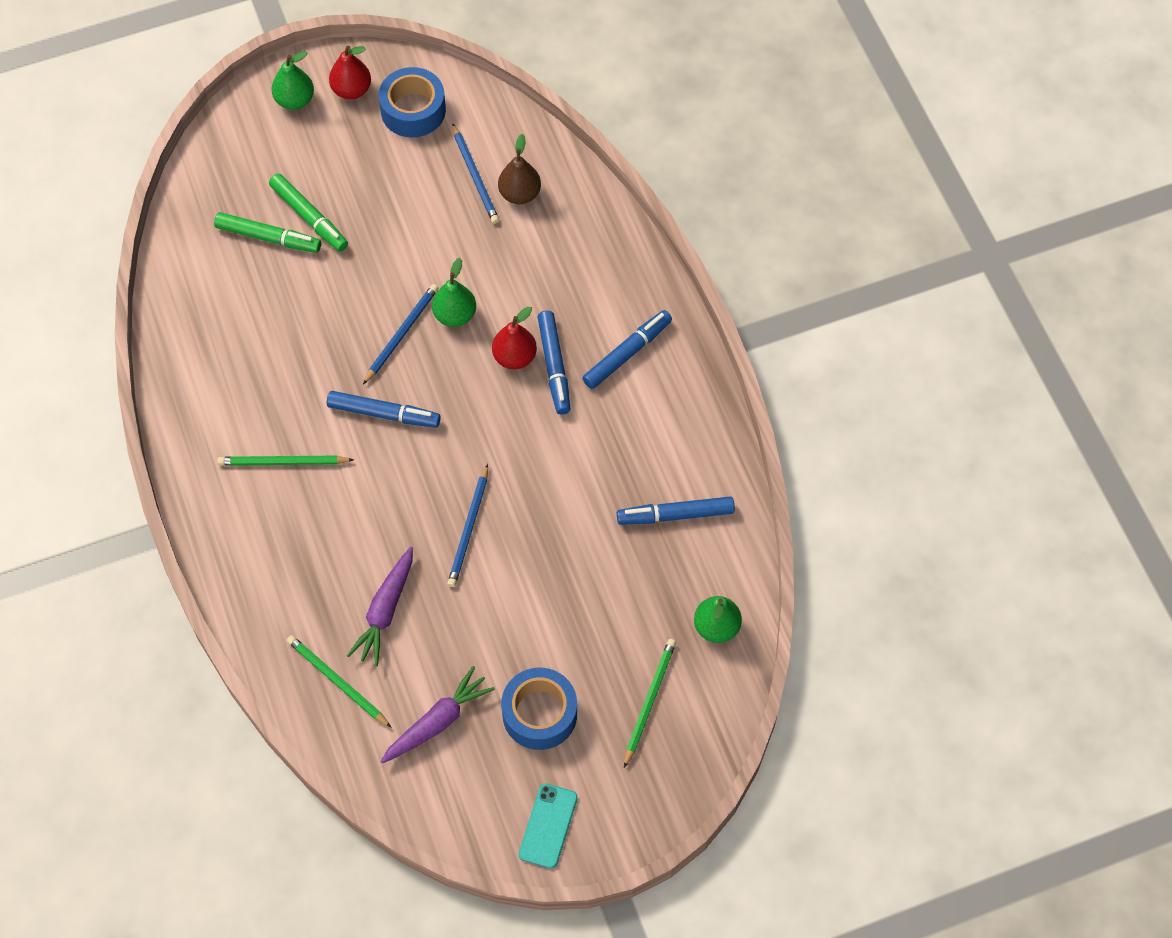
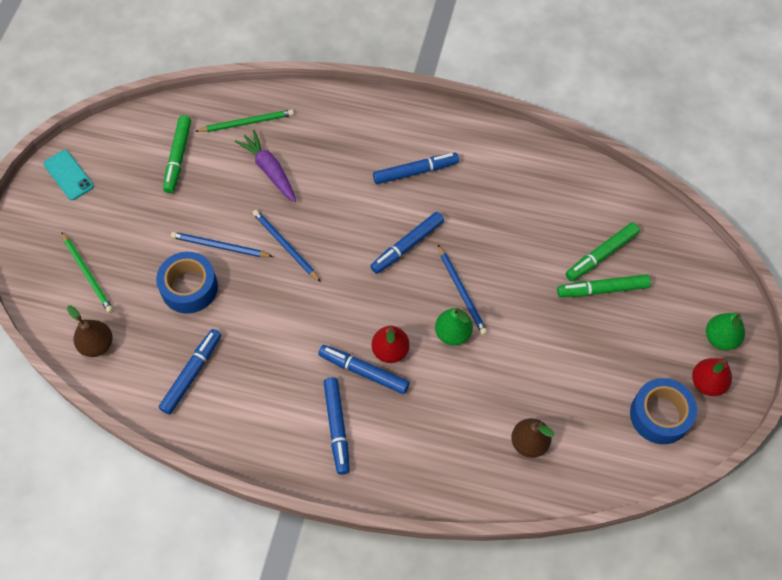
camera: 125 degrees right, 0 degrees up
green pencil [217,456,354,466] -> blue marker [373,153,459,184]
purple carrot [380,666,495,763] -> green marker [163,115,191,193]
blue pencil [452,123,499,224] -> blue pencil moved to [171,232,273,257]
blue tape [501,668,577,750] -> blue tape moved to [156,252,218,314]
green pear [694,596,742,643] -> brown pear [67,305,113,357]

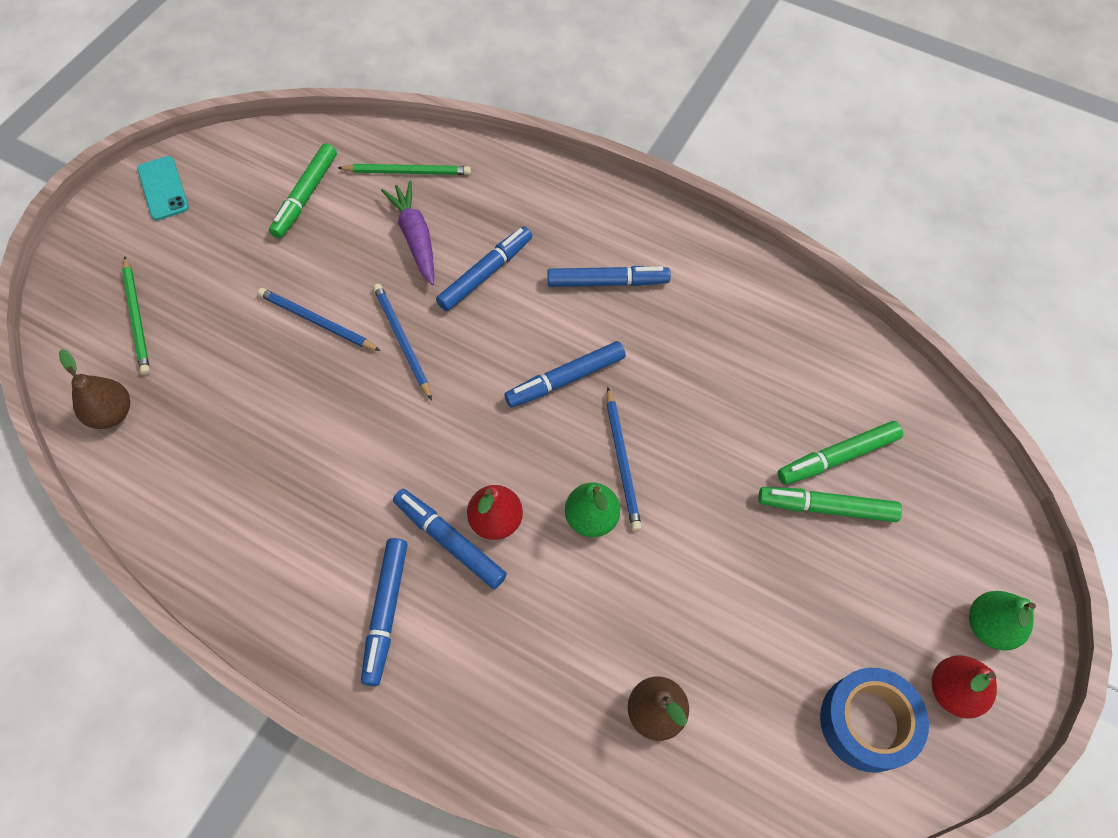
camera: 15 degrees right, 0 degrees up
blue tape [156,252,218,314] -> none
blue marker [159,329,221,415] -> blue marker moved to [436,226,532,311]

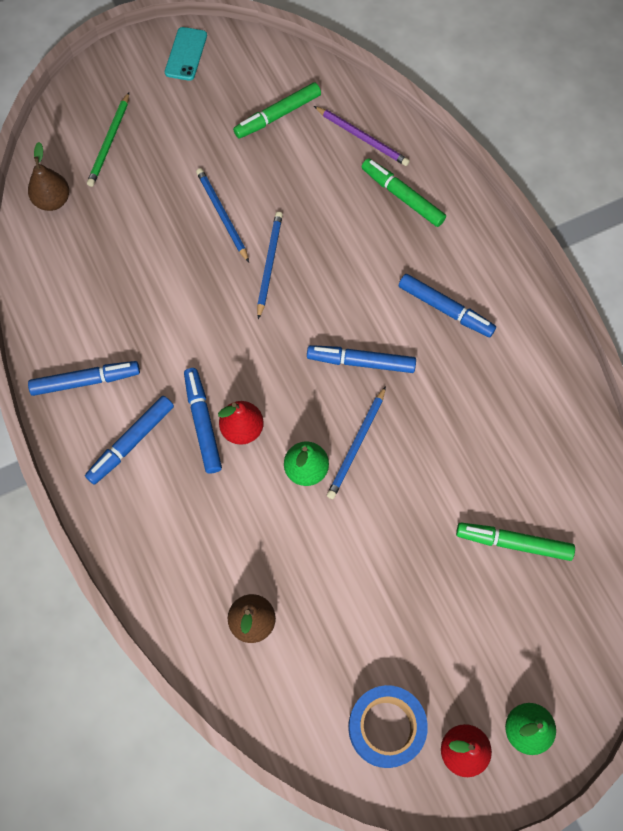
camera: 35 degrees right, 5 degrees up
green pencil [338,164,471,175] -> purple pencil [314,106,410,166]
purple carrot [381,181,434,285] -> none
blue marker [436,226,532,311] -> blue marker moved to [28,361,140,396]
green marker [758,487,902,522] -> green marker moved to [362,158,446,227]

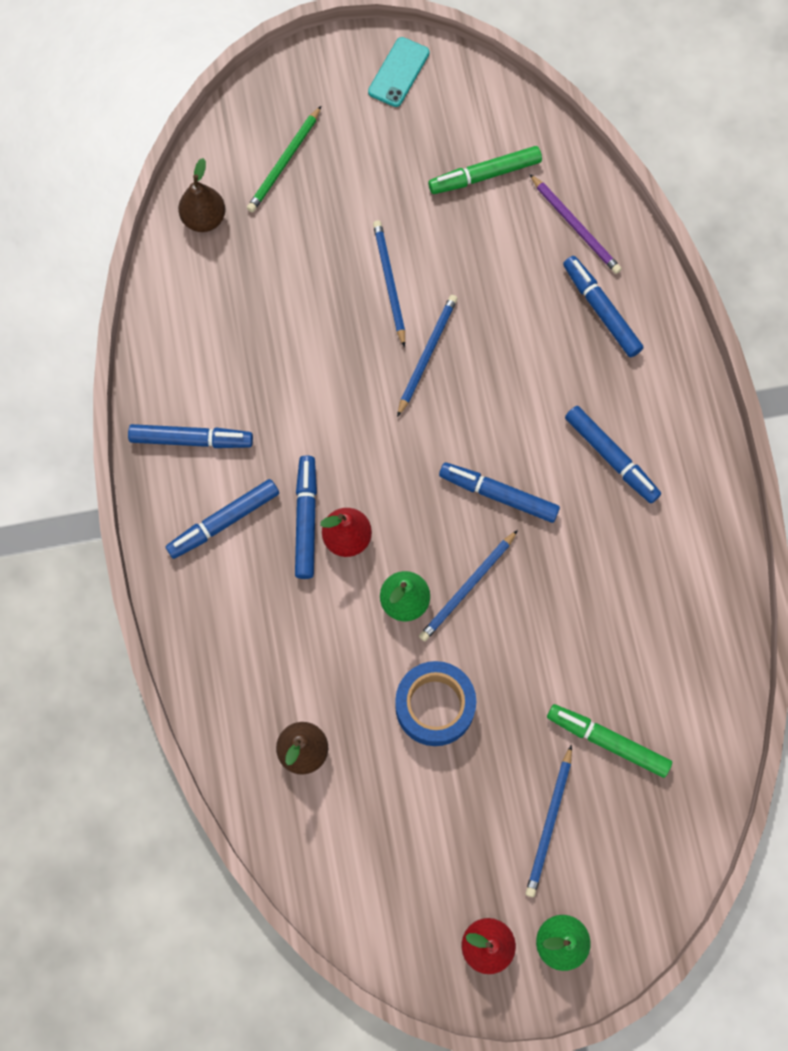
camera: 15 degrees right, 5 degrees up
blue tape [348,685,428,768] -> blue tape moved to [395,661,476,746]
green marker [362,158,446,227] -> blue marker [563,256,644,357]
none -> blue pencil [526,745,572,897]

